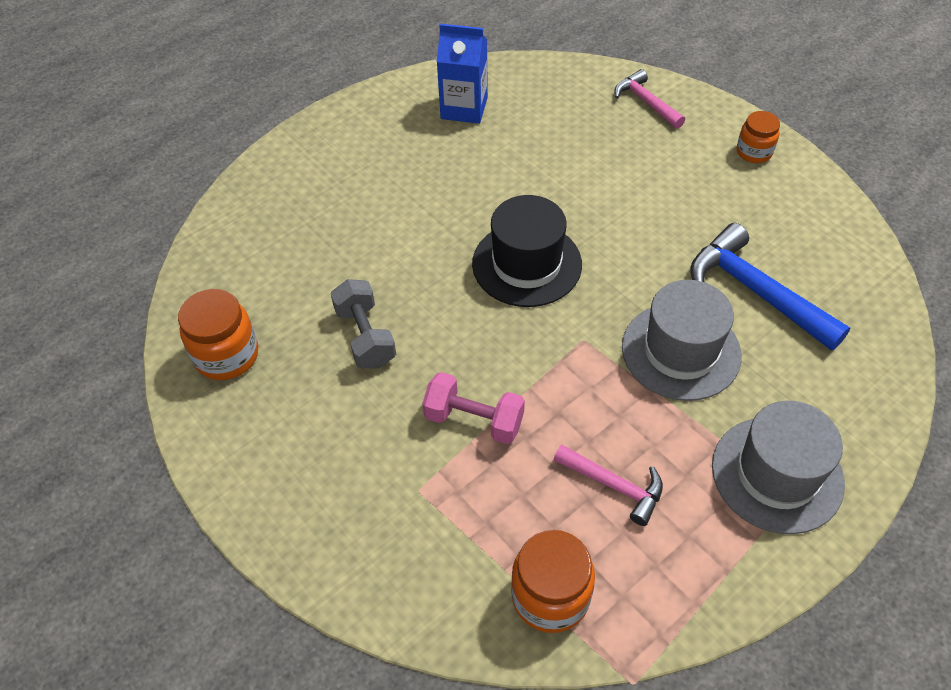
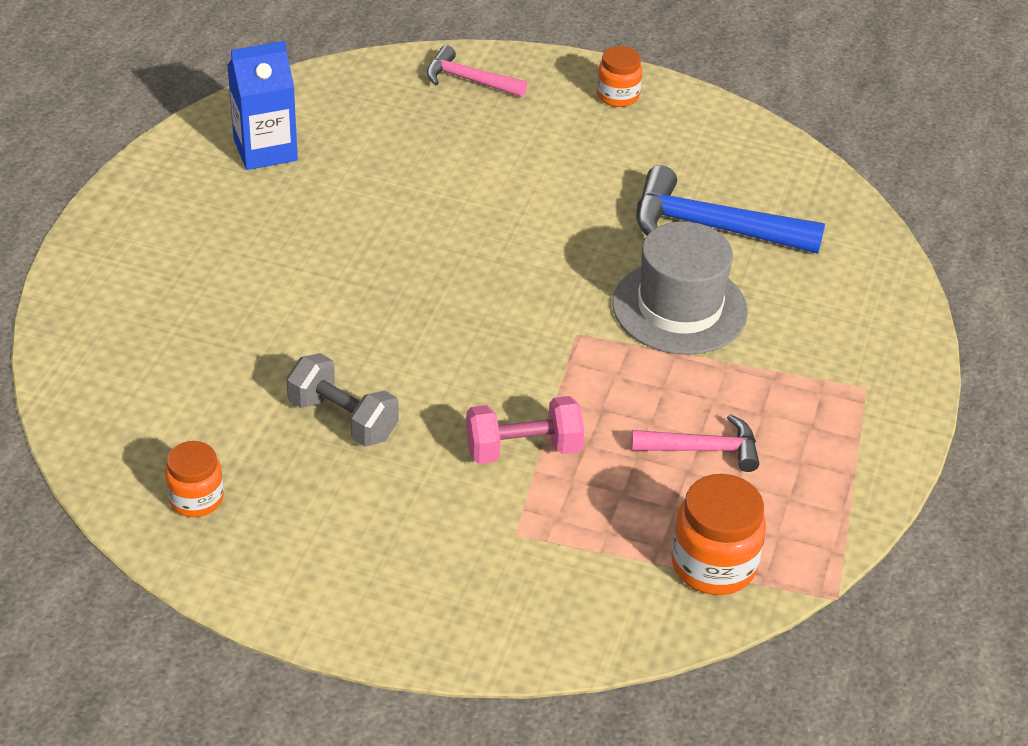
camera: 35 degrees left, 10 degrees down
orange jar [178,289,258,380] -> orange jar [165,441,224,517], size x0.64
black hat [472,195,582,307] -> none
grey hat [712,401,845,534] -> none

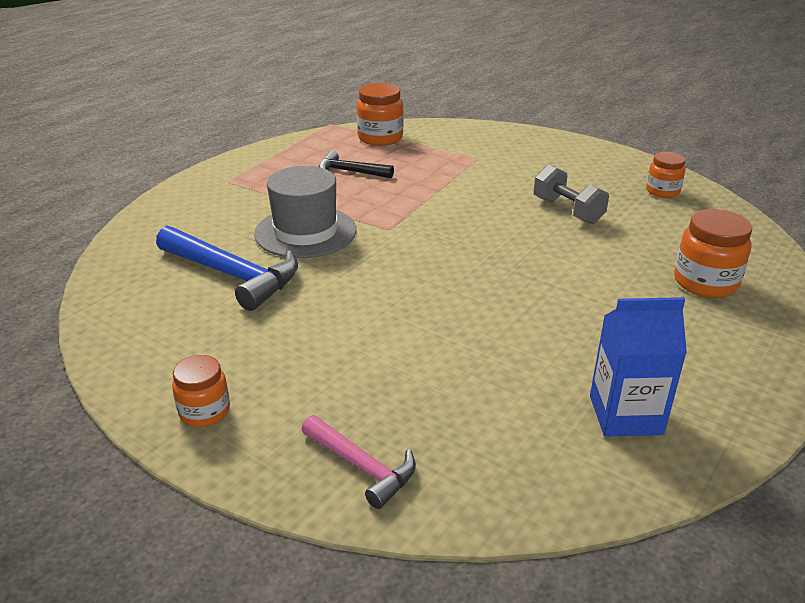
camera: 160 degrees left, 10 degrees down
pink dumbbell [466,396,584,464] -> none
pink hammer [631,414,759,472] -> black hammer [319,150,394,178]
none -> orange jar [674,209,752,298]

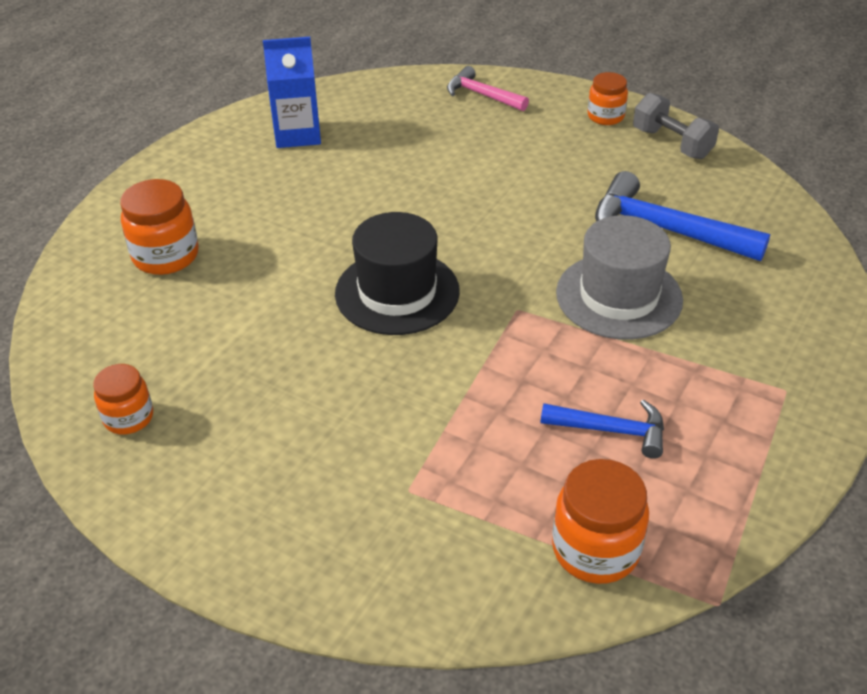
camera: 175 degrees right, 10 degrees up
black hammer [319,150,394,178] -> blue hammer [541,399,664,459]
grey dumbbell [533,165,609,224] -> grey dumbbell moved to [633,93,719,159]
none -> black hat [335,212,460,335]

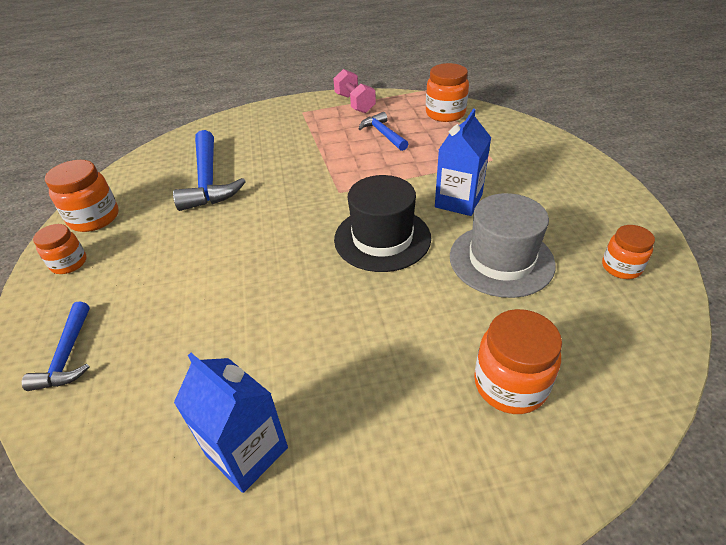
camera: 130 degrees left, 0 degrees up
pink hammer [447,66,529,111] -> blue hammer [22,301,90,391]
grey hat [556,215,683,340] -> grey hat moved to [450,193,556,298]
grey dumbbell [633,93,719,159] -> orange jar [45,160,119,232]
none -> pink dumbbell [333,69,376,113]
none -> blue carton [435,109,491,216]

